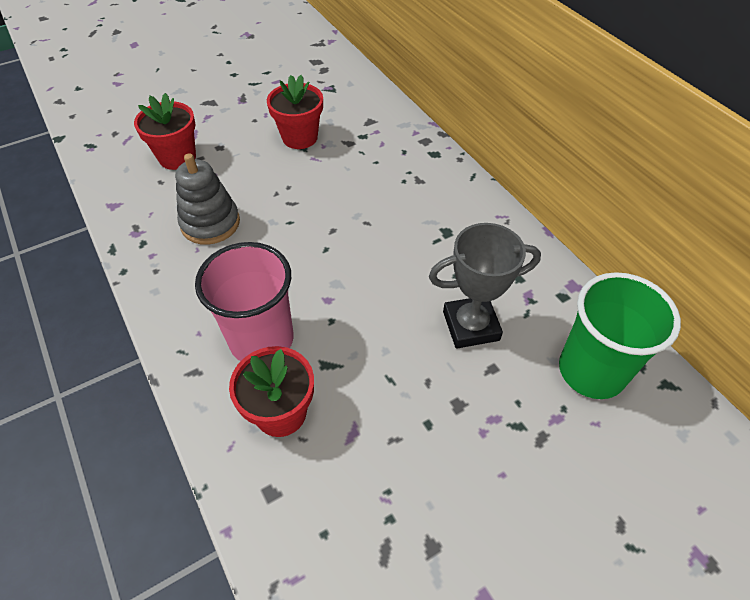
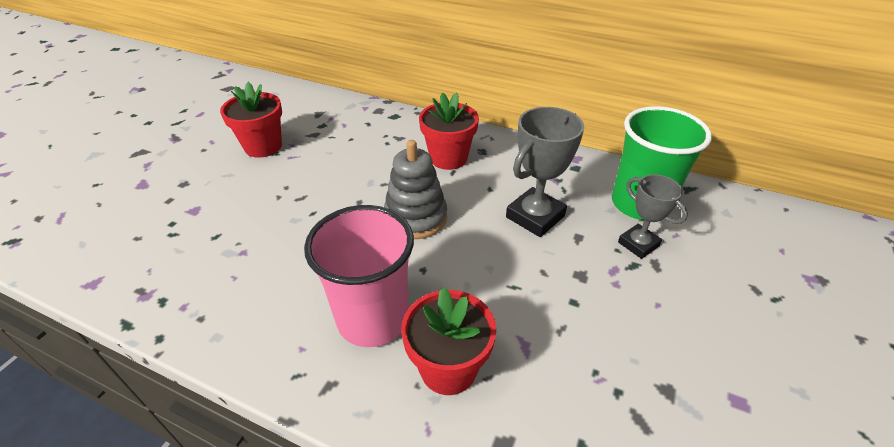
camera: 35 degrees left, 10 degrees down
red flower pot [134,93,196,170] -> red flower pot moved to [419,92,479,170]
grey stacking toy [175,153,240,245] -> grey stacking toy moved to [384,140,447,239]
none -> grey trophy [618,174,688,259]

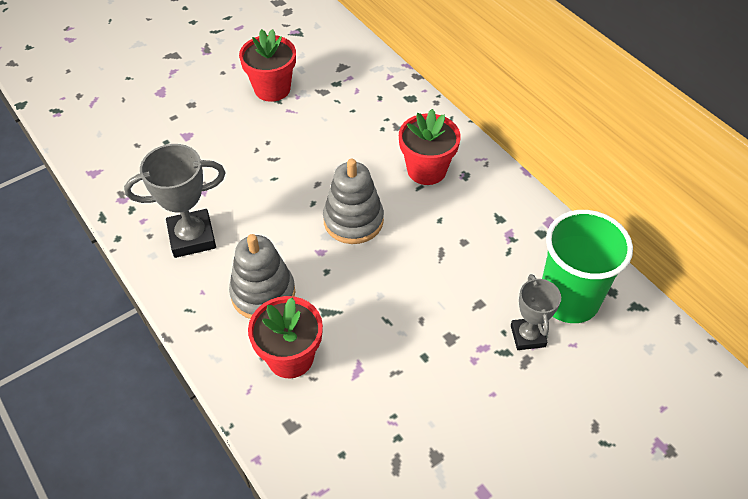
camera: 30 degrees right, 10 degrees up
pink cup [304,205,414,347] -> grey stacking toy [229,234,295,319]
grey trophy [506,107,584,237] -> grey trophy moved to [124,144,225,258]

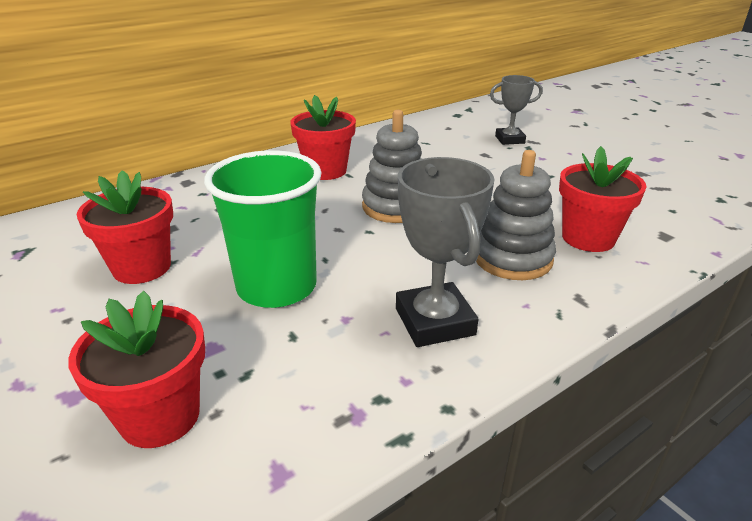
camera: 90 degrees left, 20 degrees down
green cup [542,210,633,323] -> green cup moved to [204,150,322,308]
none -> red flower pot [68,291,205,448]

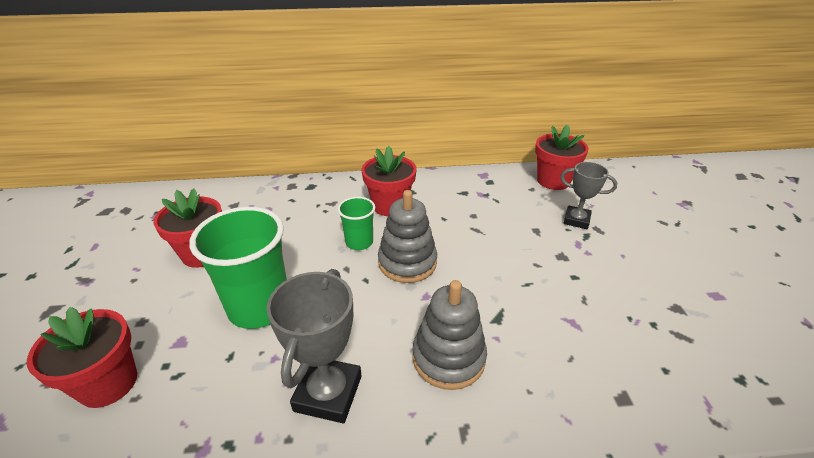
camera: 30 degrees right, 5 degrees up
red flower pot [559,146,646,252] -> red flower pot moved to [535,124,589,190]
none -> green cup [337,197,375,250]

